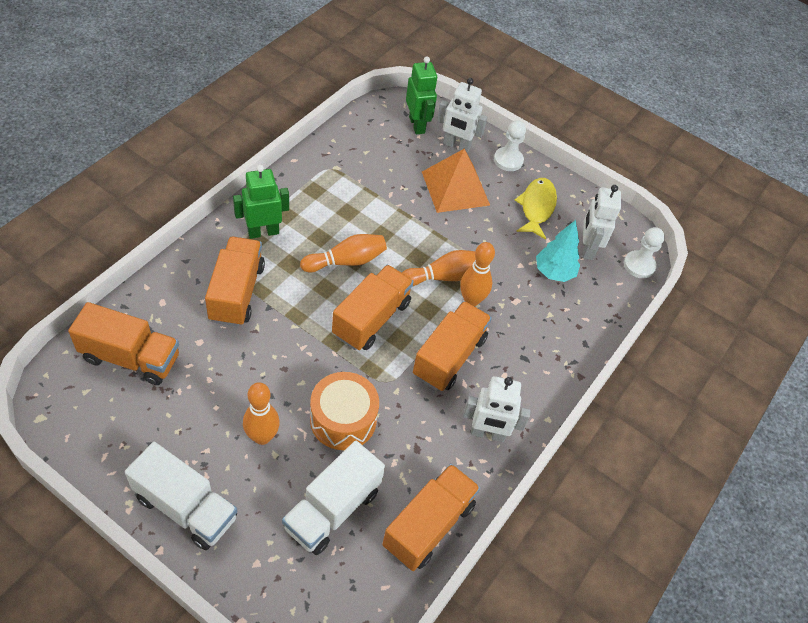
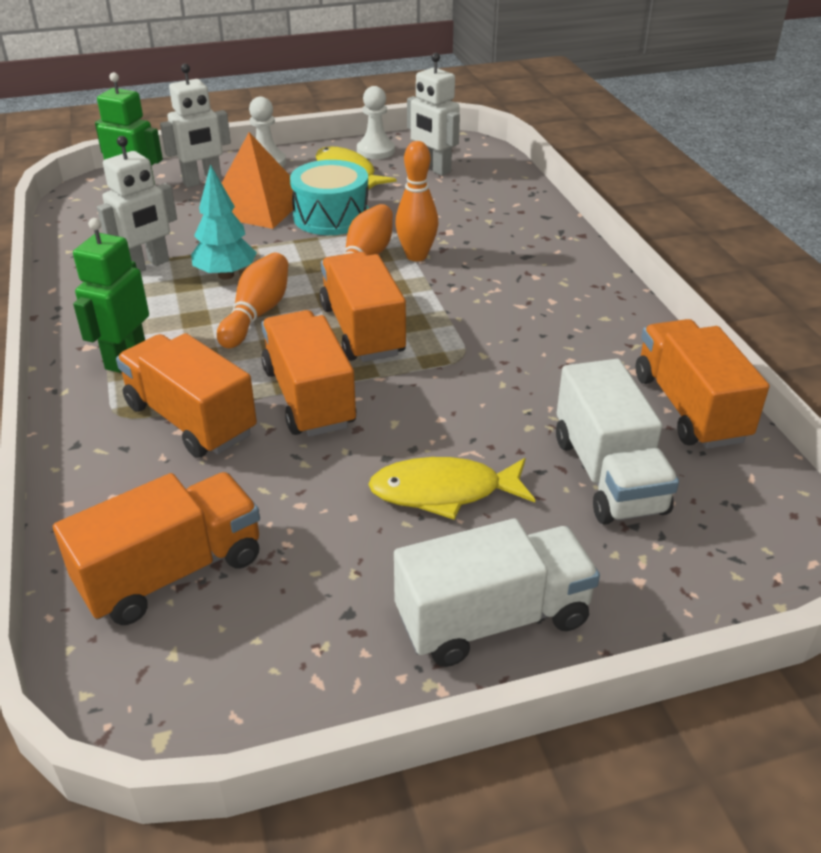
camera: 45 degrees left, 15 degrees down
orange bowling pin [243,382,280,445] -> yellow fish [368,457,535,520]
orange drum [310,372,379,450] -> none
orange truck [413,301,492,391] -> orange truck moved to [261,310,357,437]
white robot [463,376,531,442] -> white robot moved to [97,136,177,272]
turquoise tree [536,220,580,282] -> turquoise tree moved to [191,164,257,280]
white pawn [624,227,665,278] -> white pawn moved to [357,86,395,159]
none -> turquoise drum [290,160,369,235]

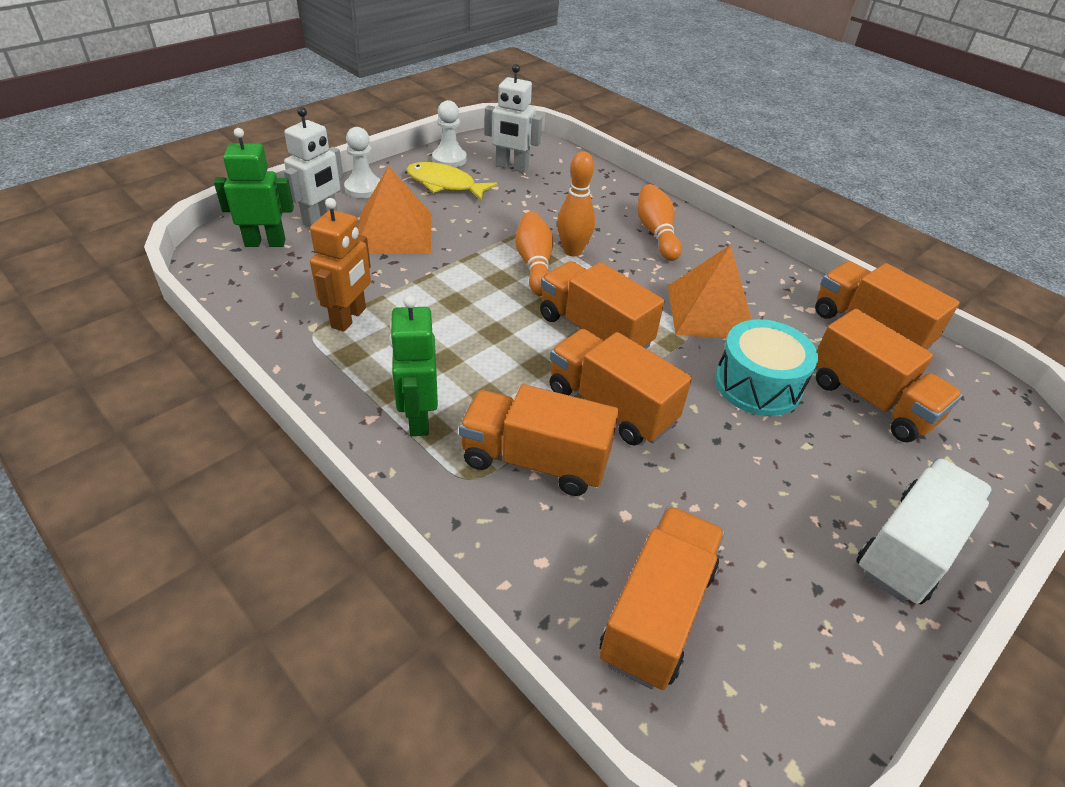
camera: 30 degrees left, 5 degrees up
white robot [97,136,177,272] -> orange robot [310,198,371,332]
turquoise tree [191,164,257,280] -> none
orange bowling pin [217,253,288,348] -> orange bowling pin moved to [638,184,682,261]
turquoise drum [290,160,369,235] -> turquoise drum moved to [715,319,818,416]
yellow fish [368,457,535,520] -> none
white truck [556,359,679,525] -> orange truck [815,309,963,442]
none -> orange pyramid [668,245,752,338]

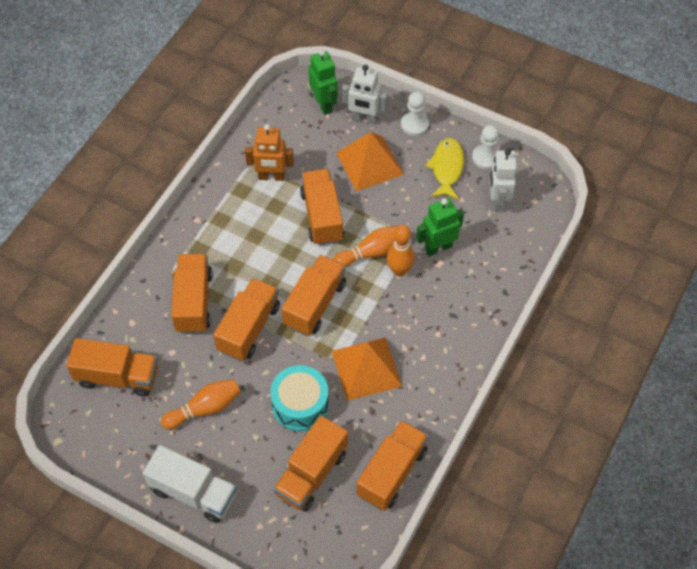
camera: 75 degrees right, 15 degrees up
green robot [389,295,438,436] -> green robot moved to [416,198,464,257]
orange bowling pin [638,184,682,261] -> orange bowling pin moved to [161,379,241,429]
none -> orange truck [300,169,344,246]

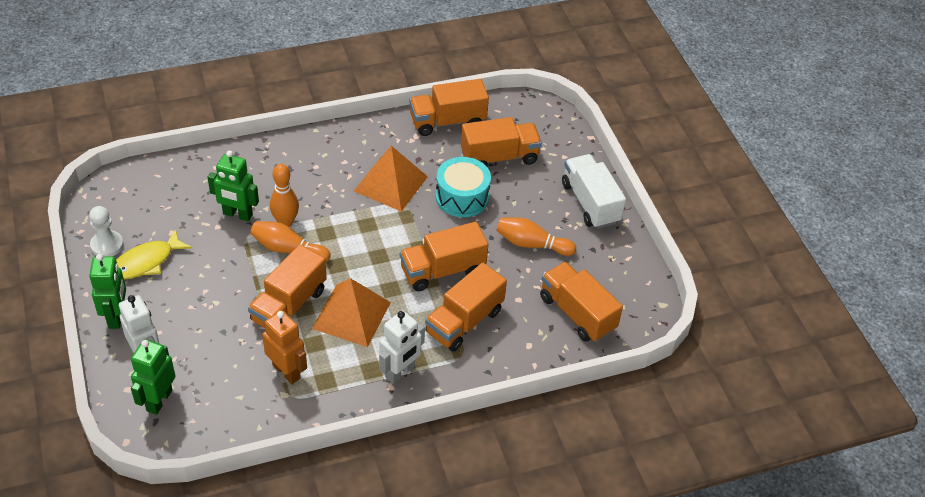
camera: 140 degrees left, 10 degrees down
orange truck [281,255,346,336] -> none
orange pyramid [336,132,404,191] -> orange pyramid moved to [312,278,391,347]
white pawn [401,91,429,136] -> green robot [89,254,126,329]
white robot [490,149,517,211] -> white robot moved to [379,311,425,384]

